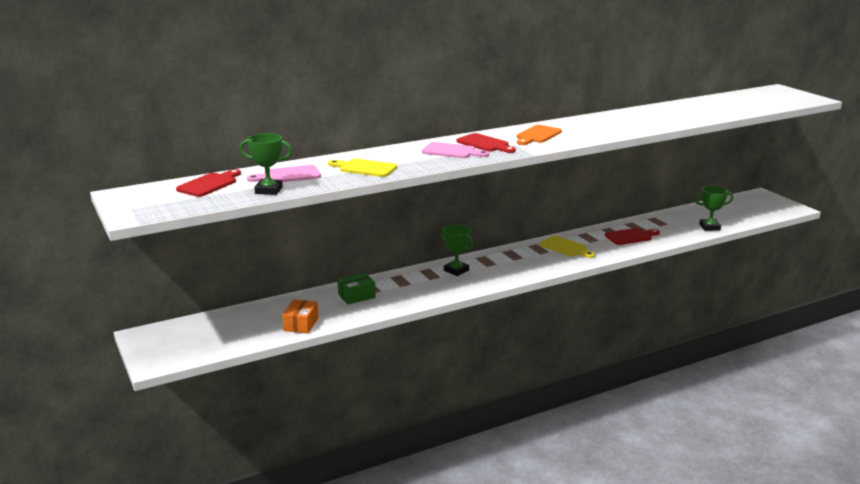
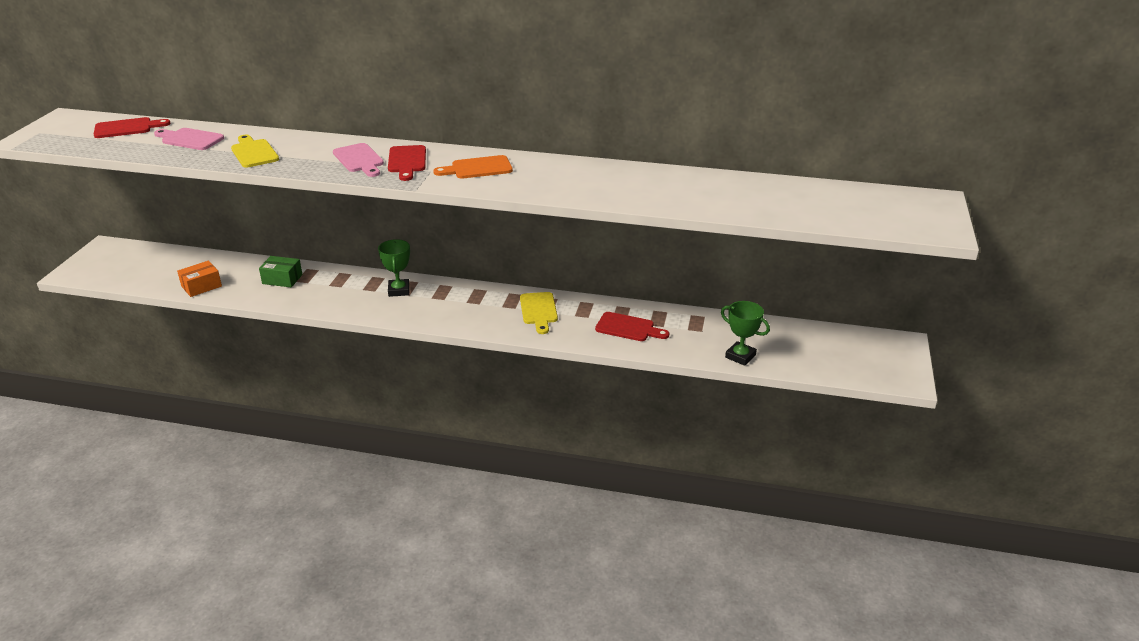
camera: 40 degrees right, 10 degrees up
green trophy [239,133,292,195] -> none

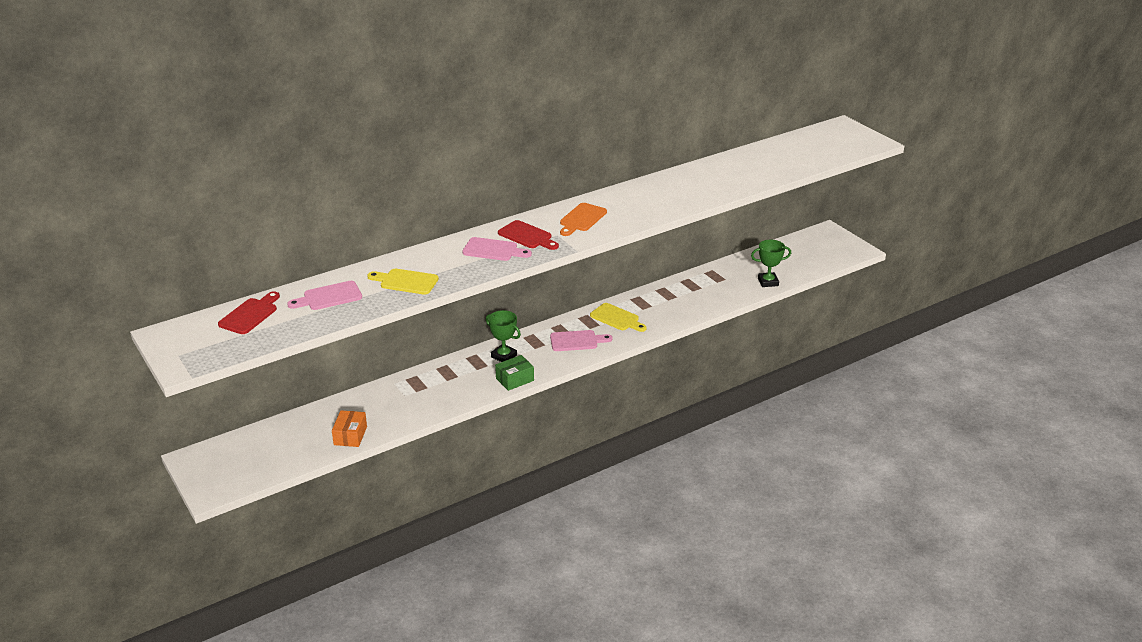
camera: 45 degrees left, 0 degrees up
green box [259,256,302,287] -> green box moved to [495,355,534,391]
red cutting board [595,312,669,341] -> none
none -> pink cutting board [550,330,612,351]

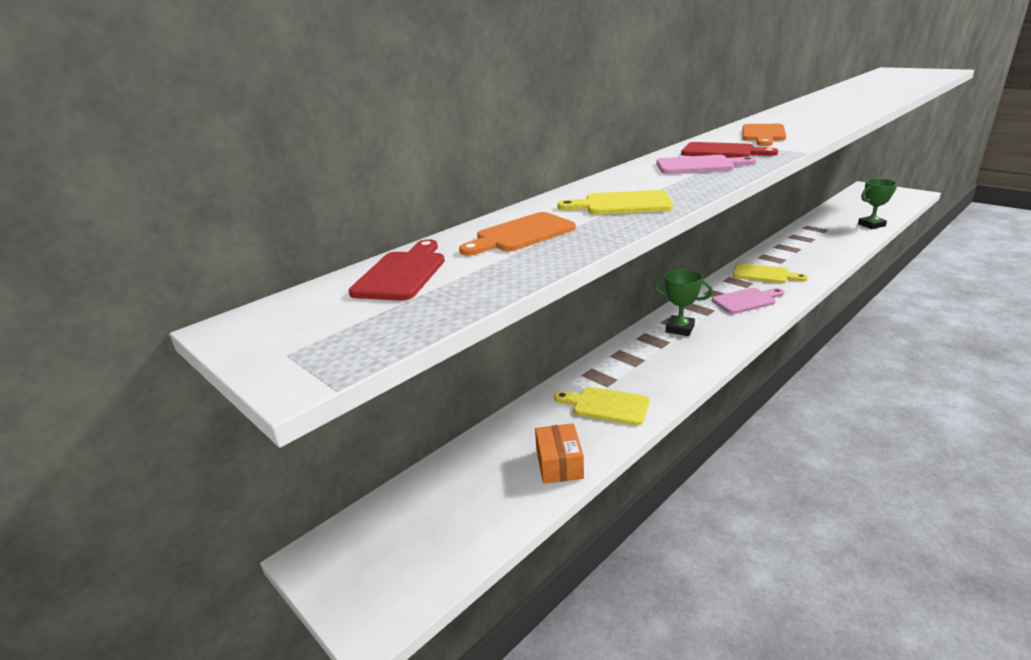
camera: 10 degrees left, 5 degrees down
pink cutting board [287,281,362,310] -> orange cutting board [459,212,576,256]
green box [495,355,534,391] -> none
none -> yellow cutting board [554,387,650,426]

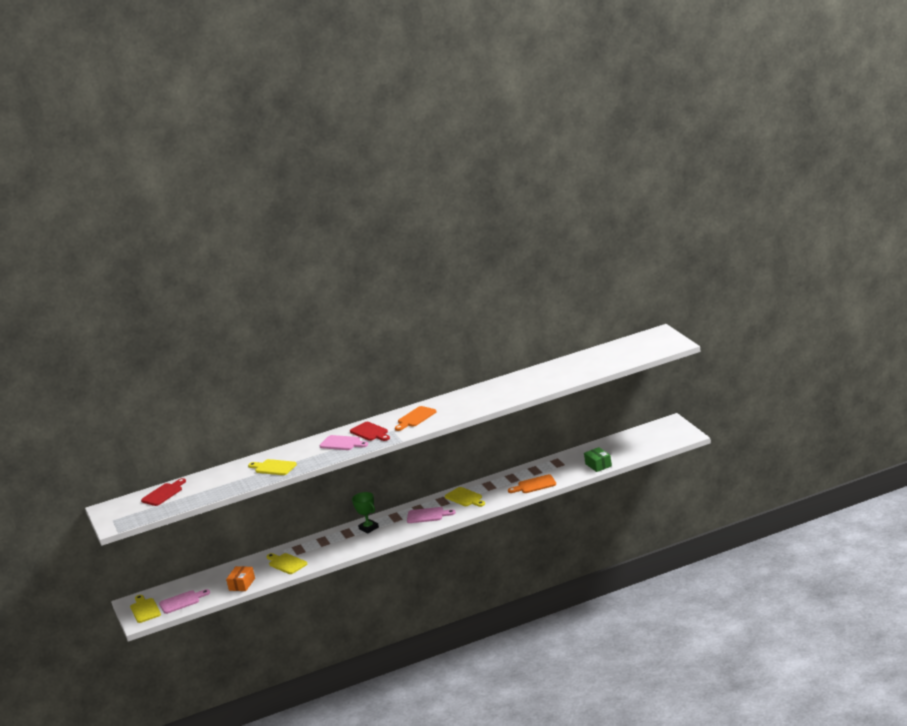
camera: 25 degrees right, 5 degrees down
orange cutting board [459,212,576,256] -> orange cutting board moved to [508,474,556,493]
green trophy [858,179,897,229] -> green box [584,447,612,472]
none -> yellow cutting board [130,595,161,623]
none -> pink cutting board [159,589,210,614]

